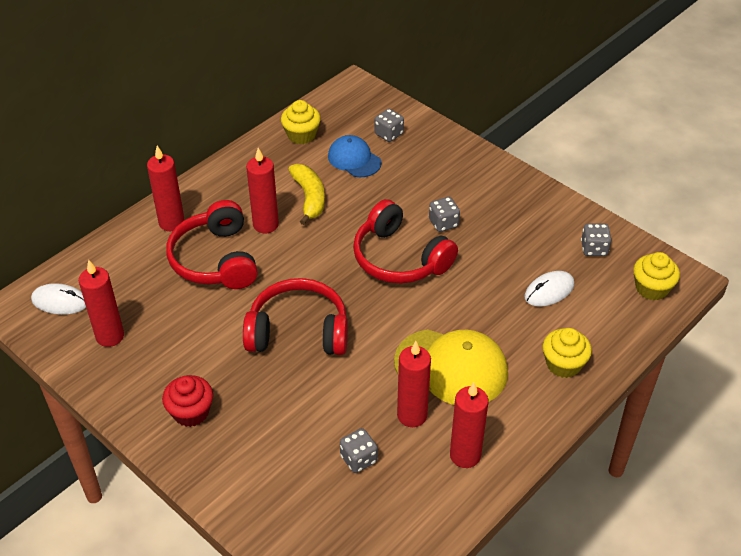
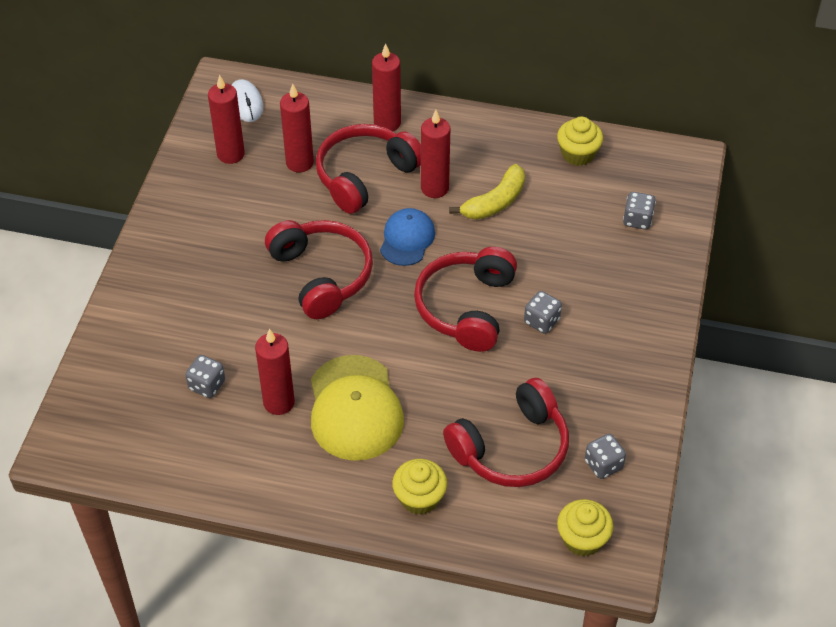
camera: 60 degrees right, 5 degrees up
red cupcake [162,375,213,427] -> none
blue cap [328,135,381,177] -> blue cap moved to [380,208,435,266]
red candle [450,382,488,468] -> red candle moved to [280,84,314,173]
white mouse [524,271,574,307] -> red headphones [443,378,569,487]

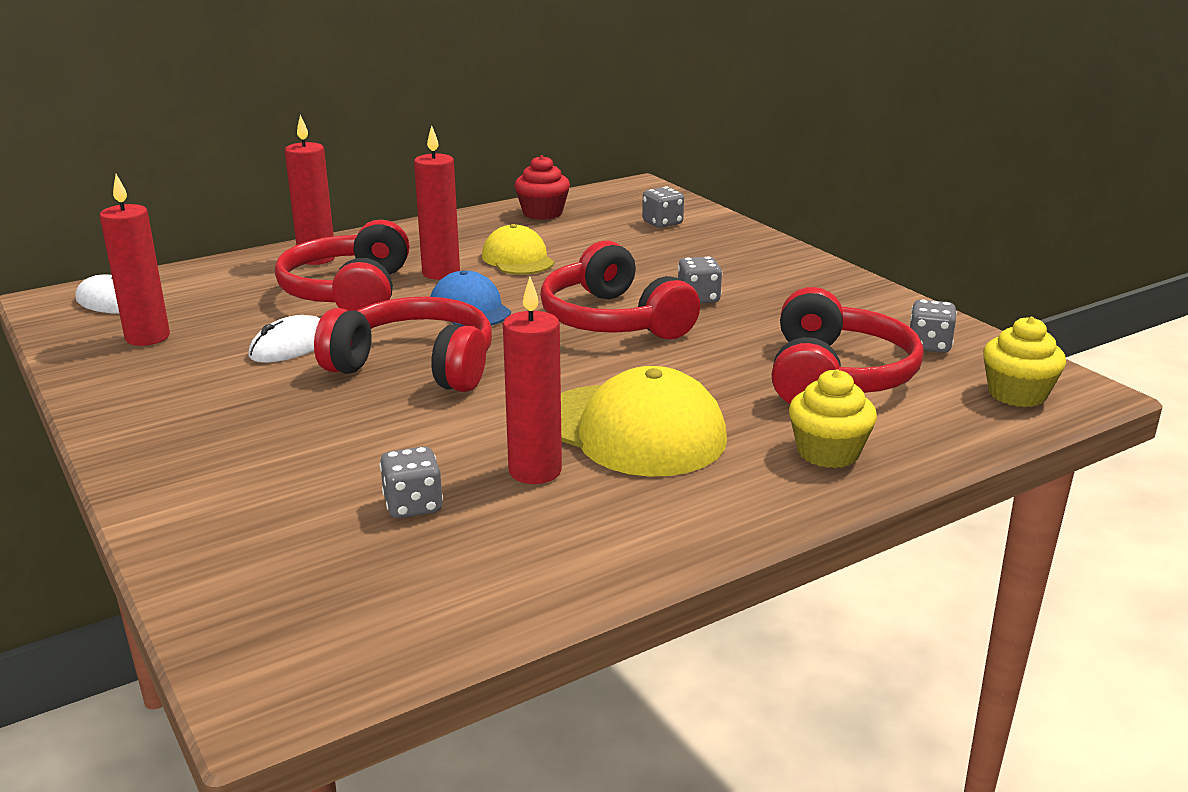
camera: 45 degrees left, 25 degrees down
red candle [280,84,314,173] -> none
yellow banana [449,164,525,220] -> yellow cap [482,224,554,275]
yellow cupcake [557,117,603,166] -> red cupcake [515,155,570,220]
none -> white mouse [248,315,321,363]

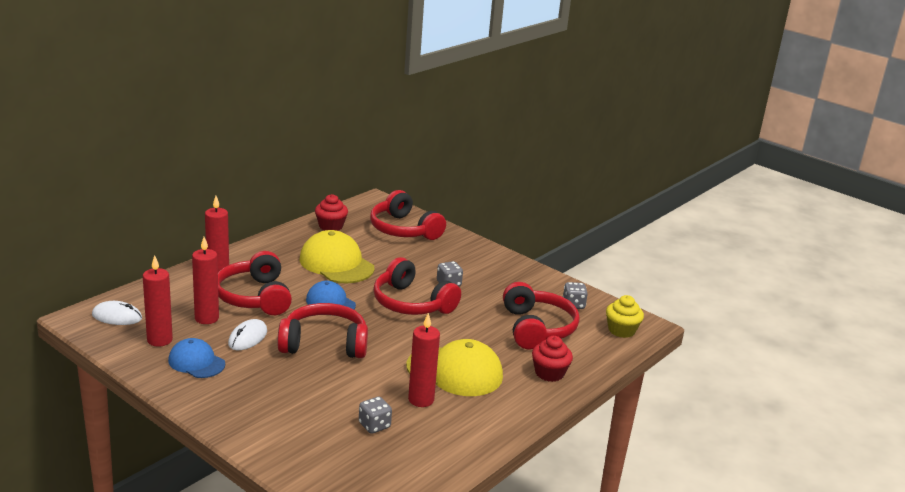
camera: 20 degrees left, 0 degrees up
red candle [414,125,460,280] -> red candle moved to [192,237,219,324]
yellow cap [482,224,554,275] -> yellow cap [299,230,374,283], size x1.65
grey dice [642,186,684,228] -> red headphones [370,190,446,240]
yellow cupcake [789,369,877,468] -> red cupcake [532,336,573,382]
none -> blue cap [168,338,225,378]

